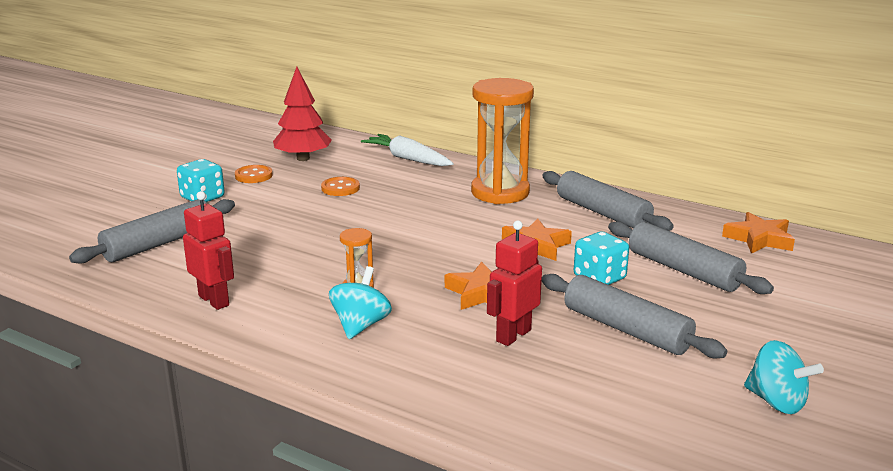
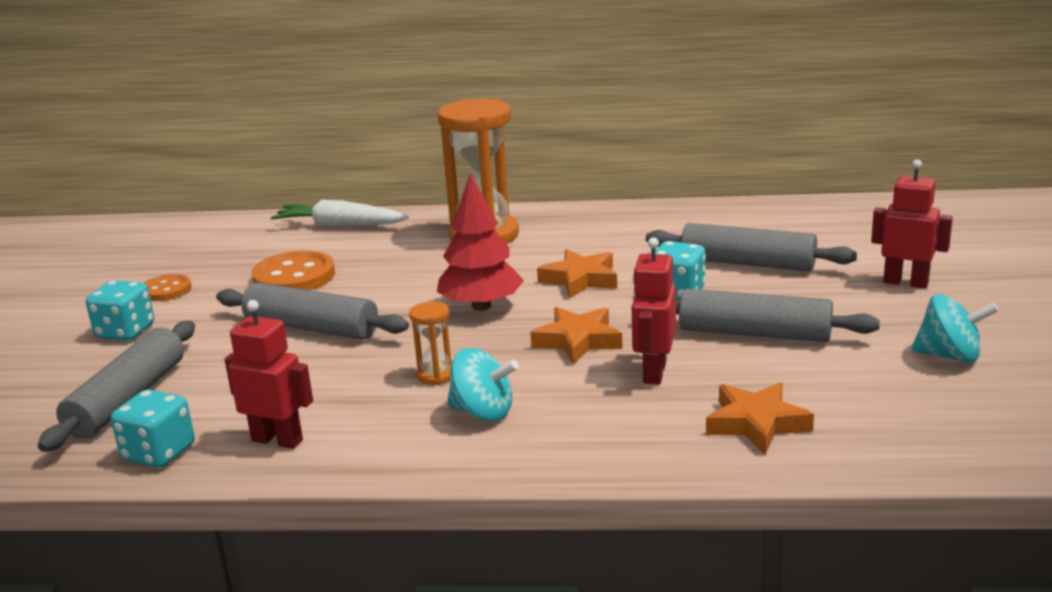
camera: 25 degrees left, 0 degrees up
red tree [273,67,332,161] -> red tree moved to [437,173,524,311]
orange button [321,177,360,196] -> orange button [251,251,335,290], size x1.67
turquoise spinning top [329,266,392,339] -> turquoise spinning top turned 120 degrees clockwise [447,348,519,422]
grey rolling pin [542,171,673,231] -> grey rolling pin moved to [216,283,409,340]
orange star [722,212,795,254] -> orange star moved to [706,382,814,454]
none -> turquoise dice [111,389,195,468]
none -> red robot [871,159,953,289]

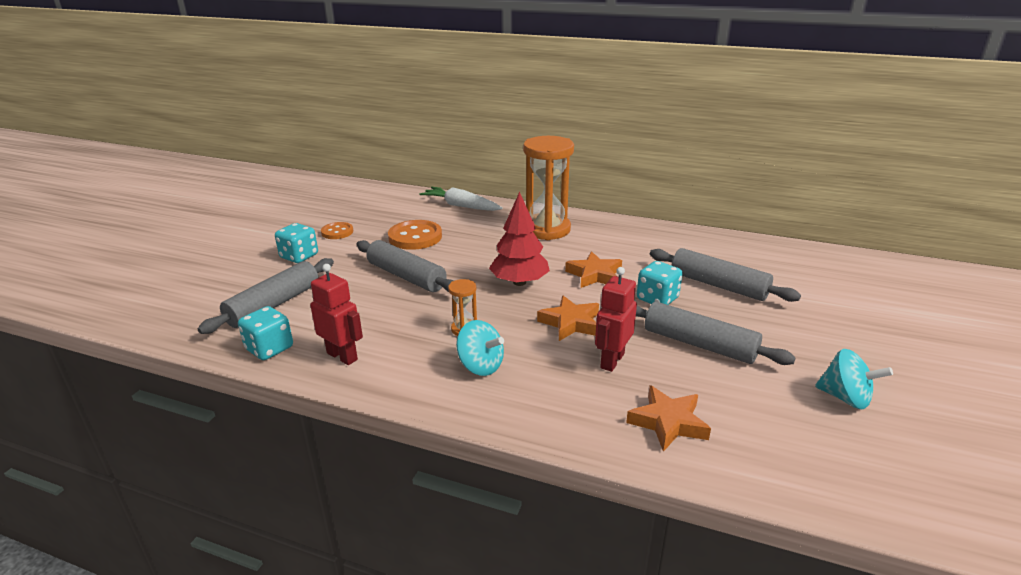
camera: 15 degrees right, 5 degrees up
red robot [871,159,953,289] -> none

